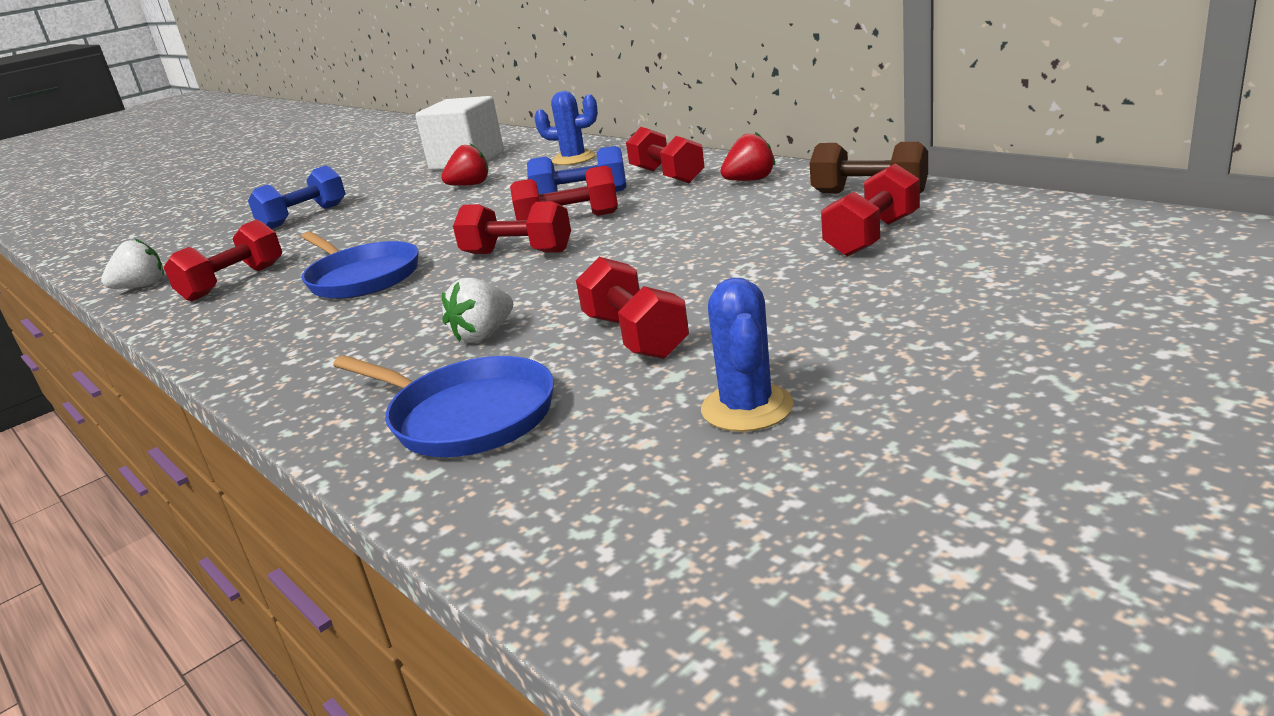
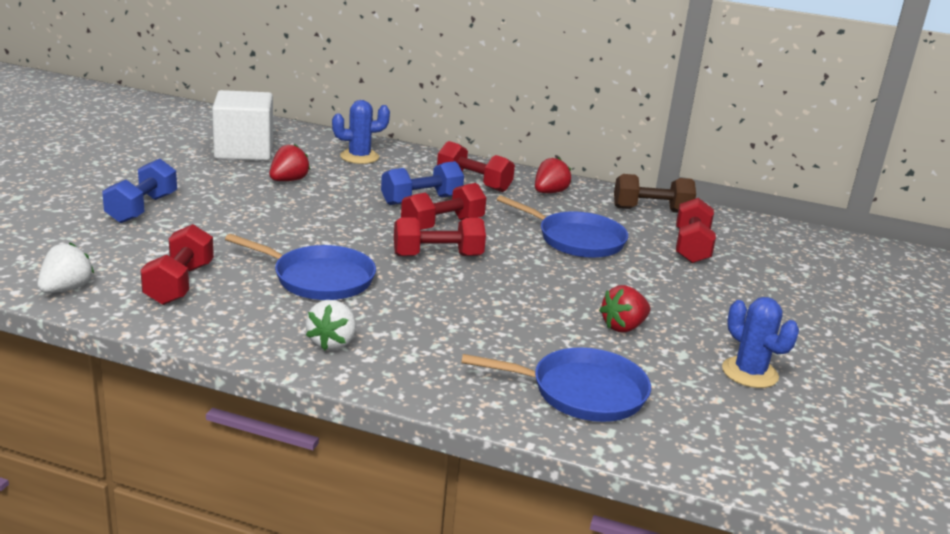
camera: 35 degrees left, 0 degrees up
white strawberry [442,278,513,342] -> white strawberry moved to [306,300,356,351]
red dumbbell [576,257,689,359] -> red strawberry [599,285,650,332]
none -> blue pan [497,195,628,258]

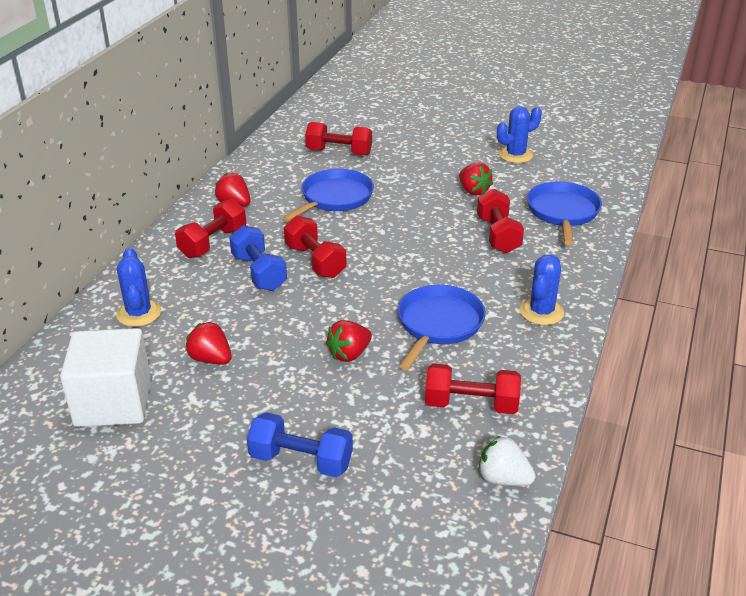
camera: 85 degrees left, 10 degrees up
white strawberry [306,300,356,351] -> blue cactus [520,255,564,325]
red dumbbell [394,217,486,256] -> red dumbbell moved to [477,189,524,253]
brown dumbbell [614,174,696,212] -> none
none -> red strawberry [326,320,372,362]

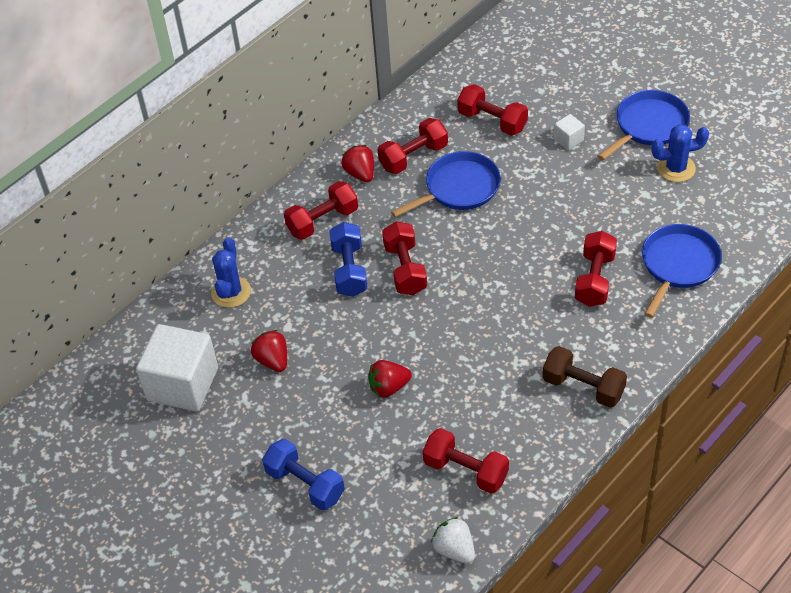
camera: 25 degrees right, 15 degrees up
blue pan [398,285,486,370] -> blue pan moved to [597,90,690,160]
red strawberry [459,162,493,195] -> none
blue cactus [520,255,564,325] -> brown dumbbell [542,346,627,407]
none -> red dumbbell [377,118,448,174]
none -> white cube [554,114,585,150]

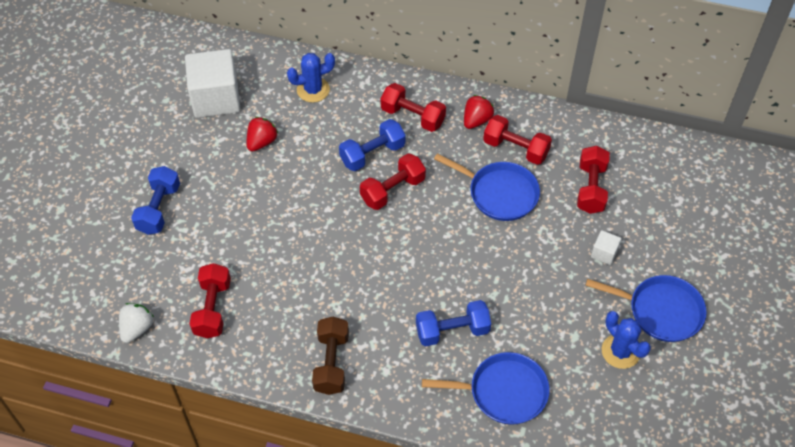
camera: 60 degrees right, 5 degrees up
red strawberry [368,360,412,398] -> none
red dumbbell [575,231,617,307] -> blue dumbbell [416,300,491,347]

